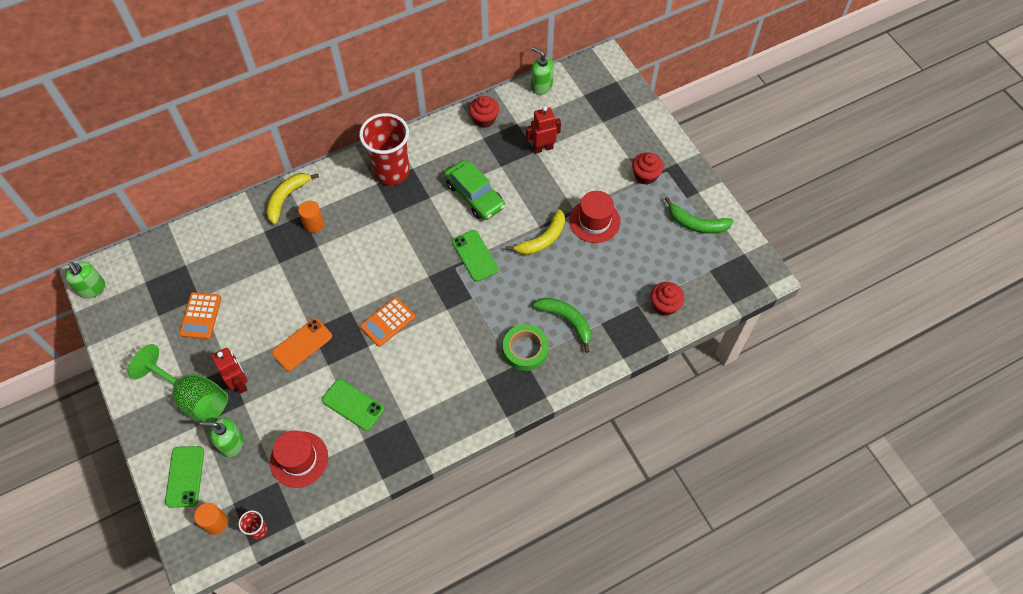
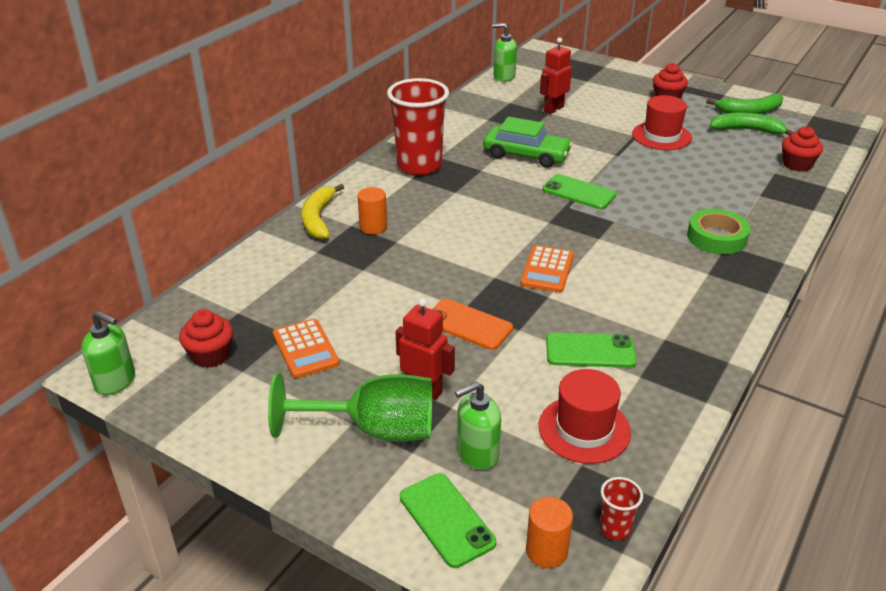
camera: 30 degrees left, 25 degrees down
orange phone [272,318,332,371] -> orange phone turned 75 degrees counterclockwise [432,299,513,350]
red cupcake [469,96,499,128] -> red cupcake moved to [179,309,233,368]
yellow banana [505,209,565,255] -> none
green banana [532,298,591,353] -> green banana moved to [709,112,793,136]

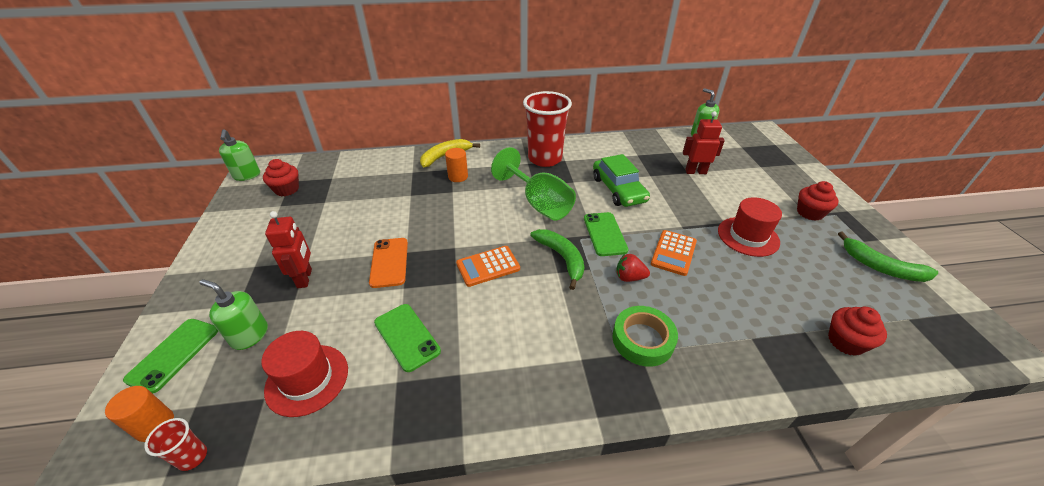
camera: 50 degrees right, 5 degrees up
green goblet [268,372,432,441] -> green goblet moved to [491,147,576,220]
orange calculator [273,319,339,378] -> orange calculator moved to [651,230,697,276]
green banana [709,112,793,136] -> green banana moved to [530,229,584,290]
none -> red strawberry [616,254,650,282]

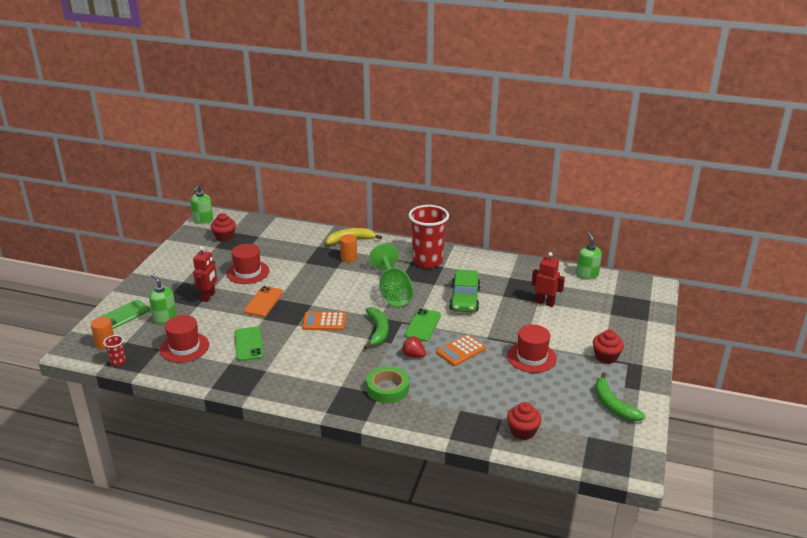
camera: 25 degrees right, 10 degrees down
none -> red hat [226,244,269,284]

